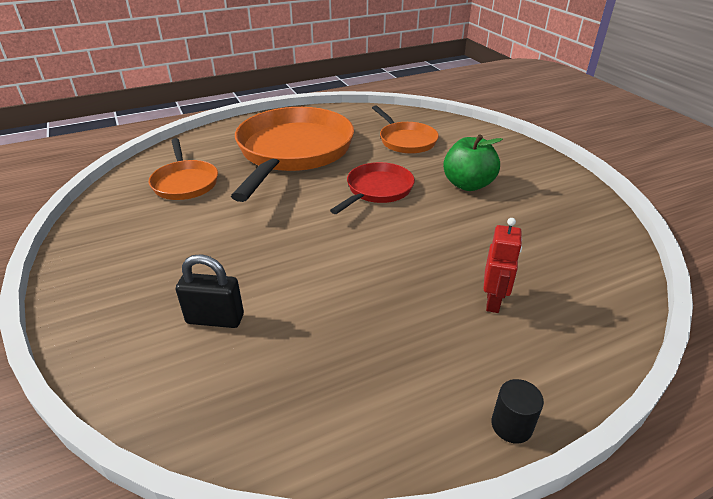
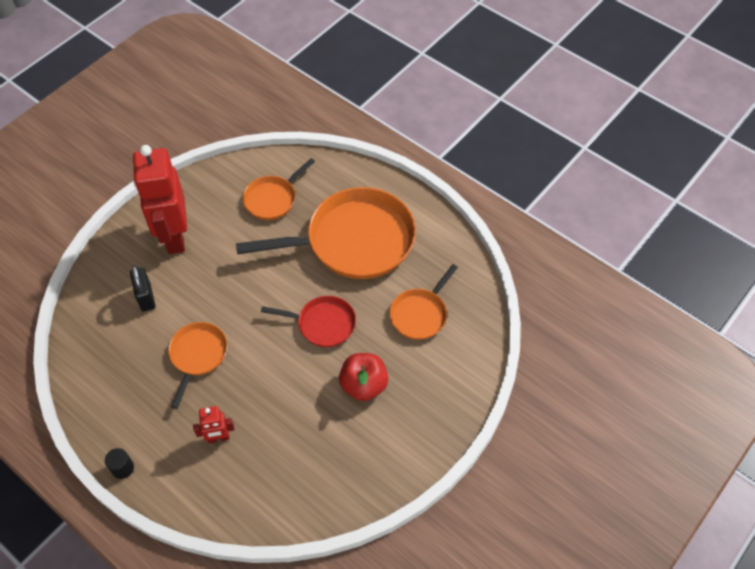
camera: 65 degrees right, 20 degrees up
green apple [443,134,503,191] -> red apple [339,353,389,401]
none -> red robot [133,145,187,254]
none -> orange pan [168,322,227,409]

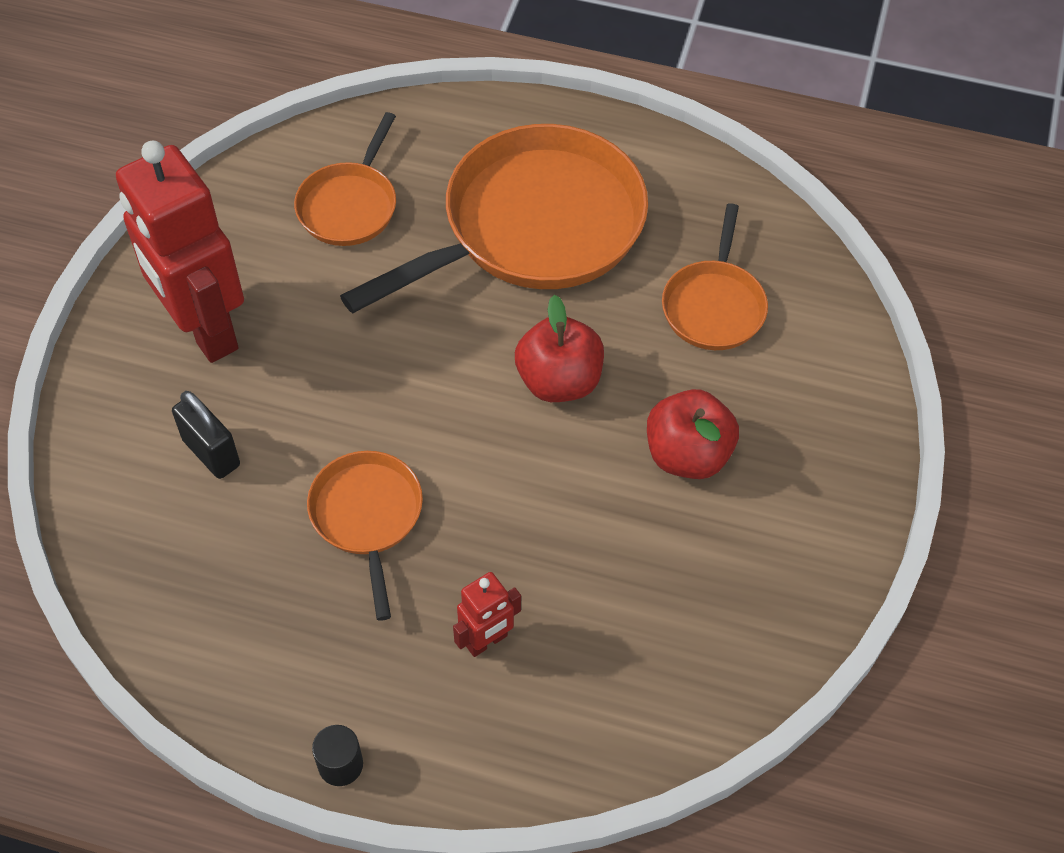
camera: 25 degrees left, 0 degrees up
red pan [261,296,356,347] -> red apple [515,295,604,402]

